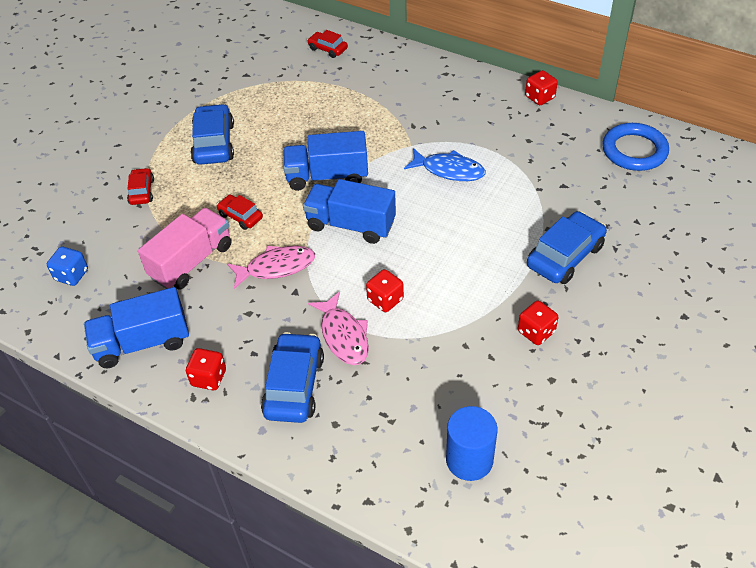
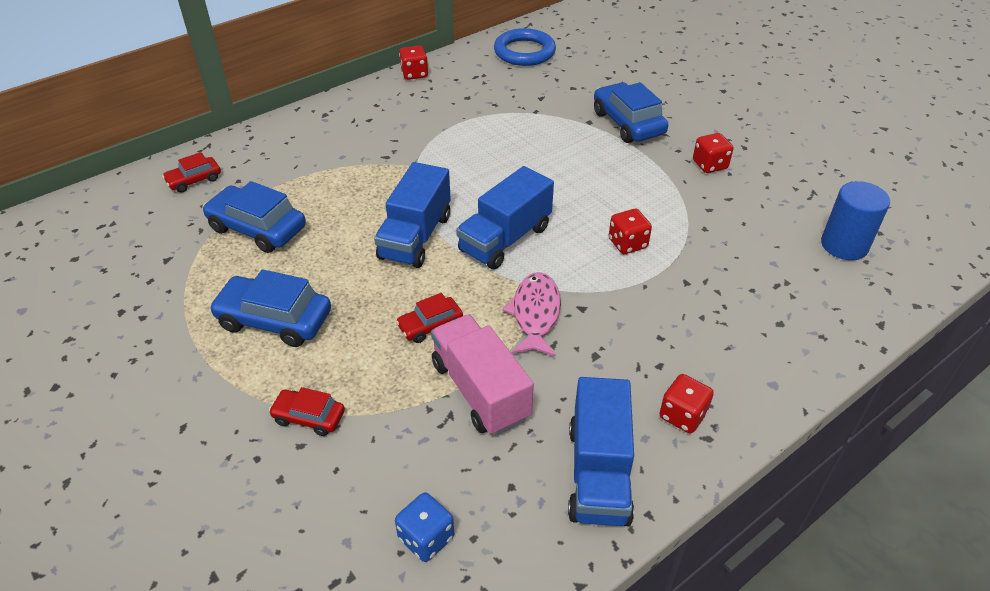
camera: 70 degrees left, 5 degrees down
blue car [261,332,324,423] -> blue car moved to [202,181,306,253]
pink fish [308,292,369,365] -> none
blue fish [404,148,486,181] -> none

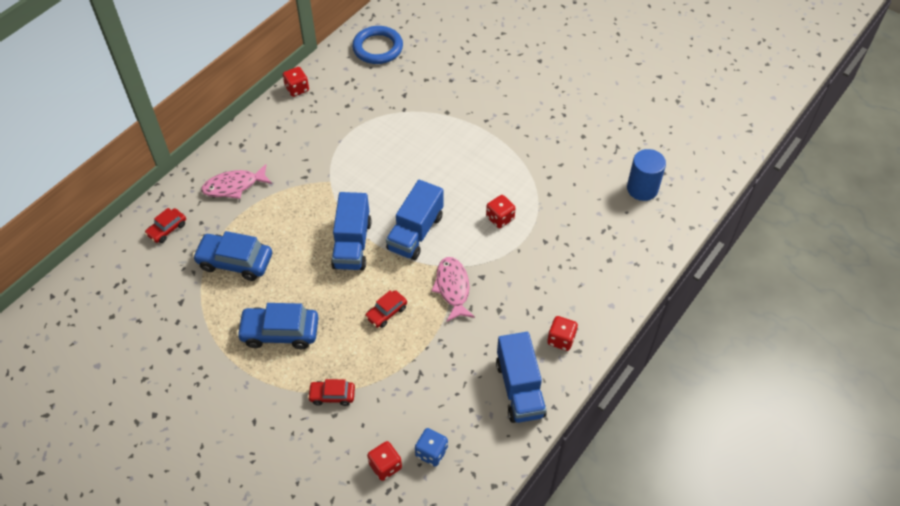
camera: 15 degrees left, 10 degrees up
pink truck [431,314,534,435] -> none
blue car [594,82,668,143] -> none
red dice [693,133,733,173] -> red dice moved to [367,441,402,481]
none -> pink fish [201,164,272,199]

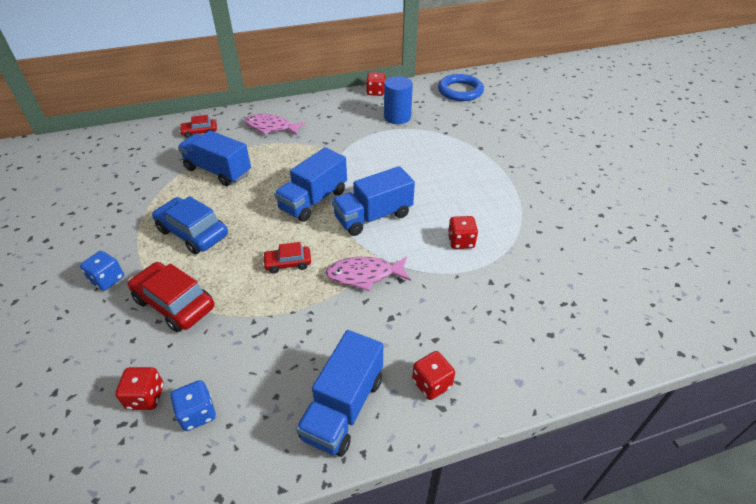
camera: 35 degrees right, 10 degrees down
blue car [193,231,272,281] -> blue truck [178,131,251,186]
red car [308,379,355,406] -> red car [128,262,214,332], size x1.78
pink fish [431,257,475,322] -> pink fish turned 120 degrees counterclockwise [325,256,411,291]
blue cylinder [627,149,666,201] -> blue cylinder moved to [384,76,413,124]
none -> blue dice [80,251,124,291]

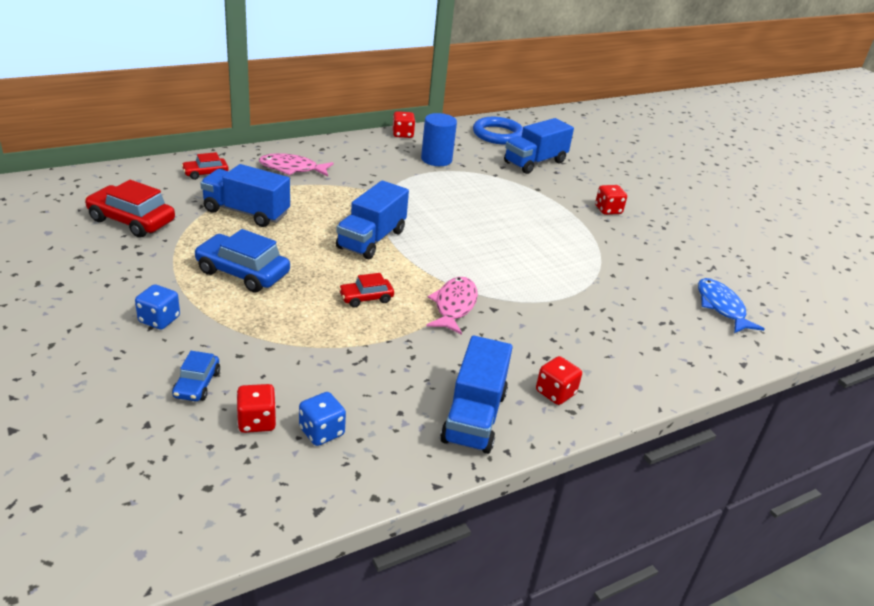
camera: 15 degrees left, 10 degrees down
red car [128,262,214,332] -> red car moved to [85,180,175,238]
pink fish [325,256,411,291] -> pink fish turned 120 degrees clockwise [426,277,478,335]
blue truck [332,166,415,236] -> blue truck moved to [504,118,574,174]
red dice [448,216,478,249] -> red dice moved to [595,185,627,215]
none -> blue car [172,351,220,401]
none -> blue fish [698,278,764,333]

